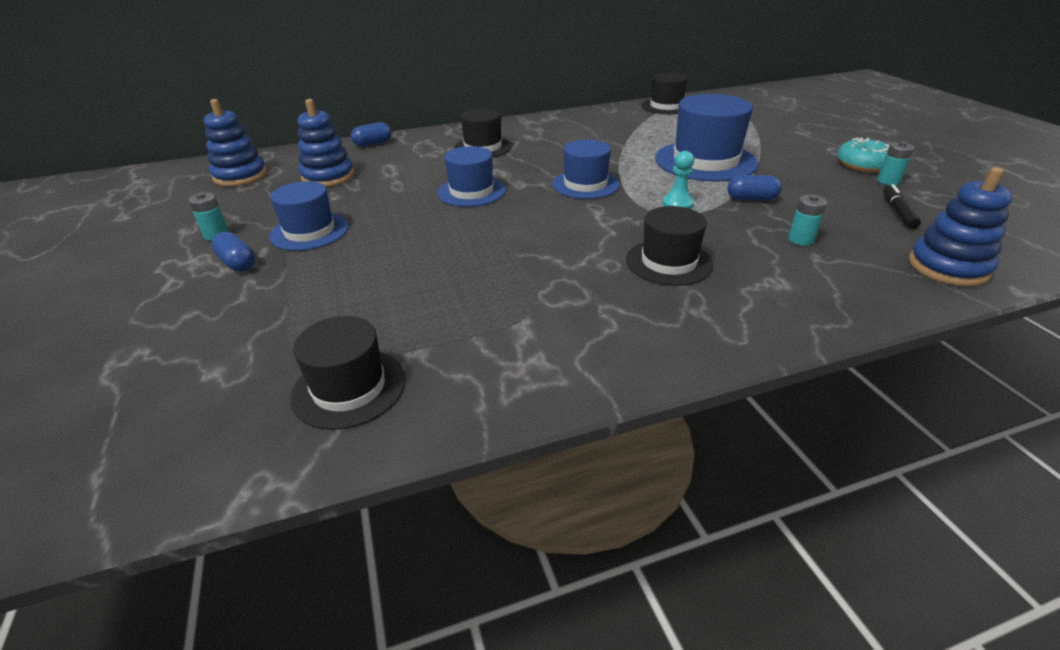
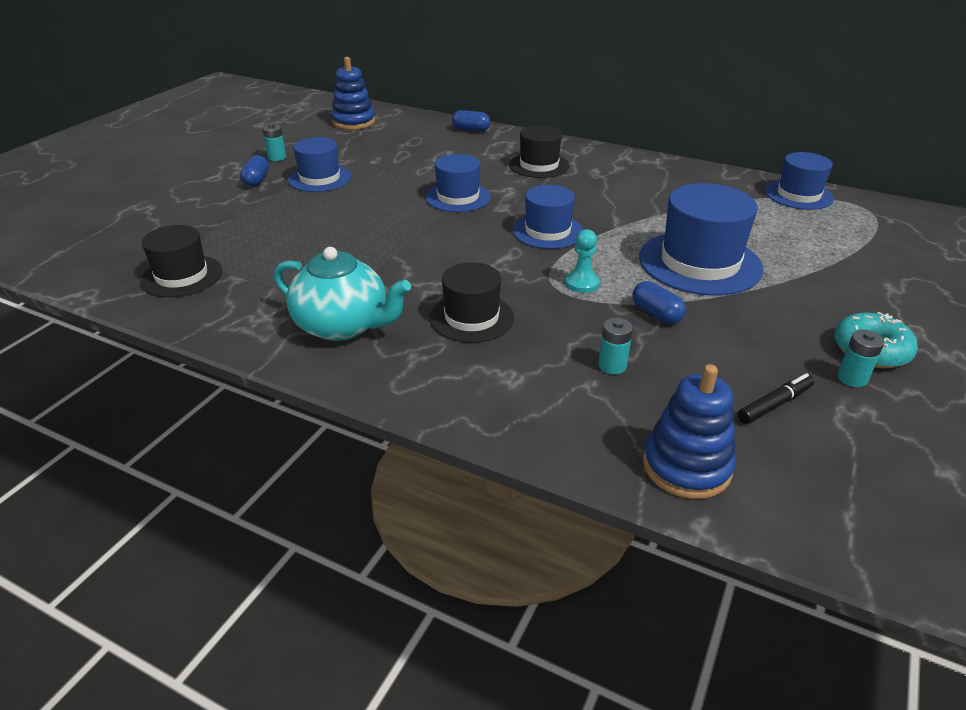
camera: 45 degrees right, 0 degrees up
blue stacking toy [298,99,355,187] -> none
black hat [641,72,688,114] -> blue hat [765,152,834,210]
none -> turquoise teapot [274,247,411,341]

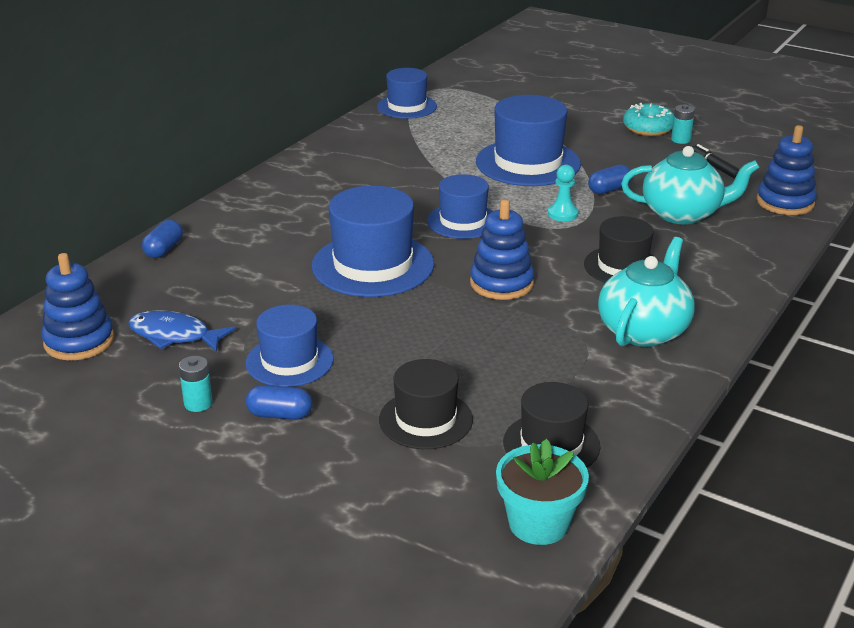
camera: 85 degrees left, 5 degrees down
blue hat [425,154,491,212] -> blue hat [311,186,434,297], size x1.59
black hat [509,125,570,178] -> black hat moved to [379,359,473,449]
turquoise battery [598,318,633,374] -> turquoise teapot [621,146,760,224]
none -> blue fish [128,310,236,352]
none -> blue stacking toy [470,199,534,300]
none -> turquoise flower pot [496,439,589,545]

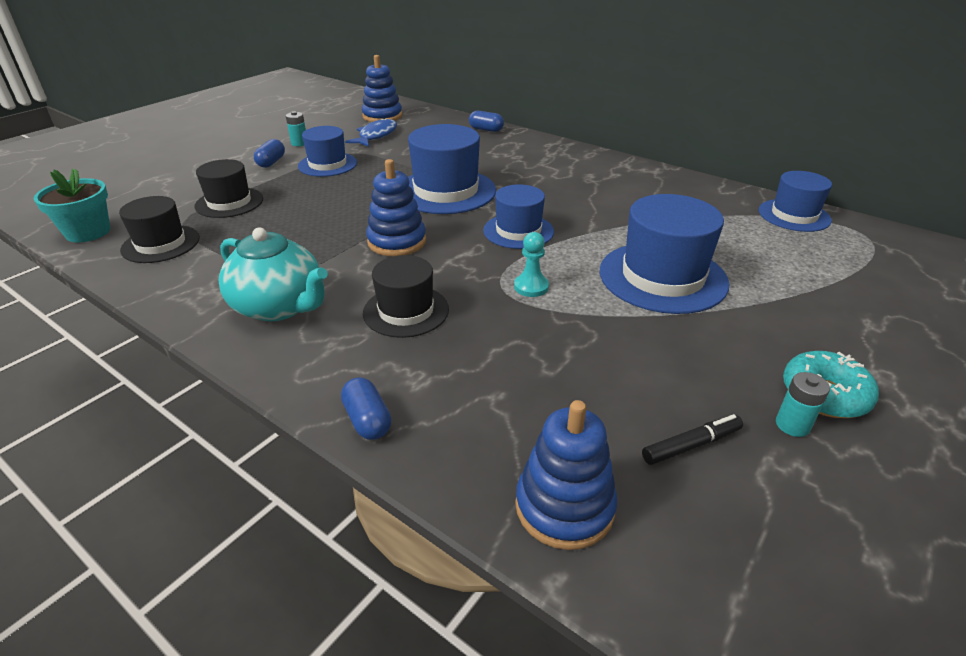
camera: 95 degrees right, 5 degrees up
blue capsule [588,165,632,194] -> blue capsule moved to [341,377,392,440]
turquoise teapot [621,146,760,224] -> none

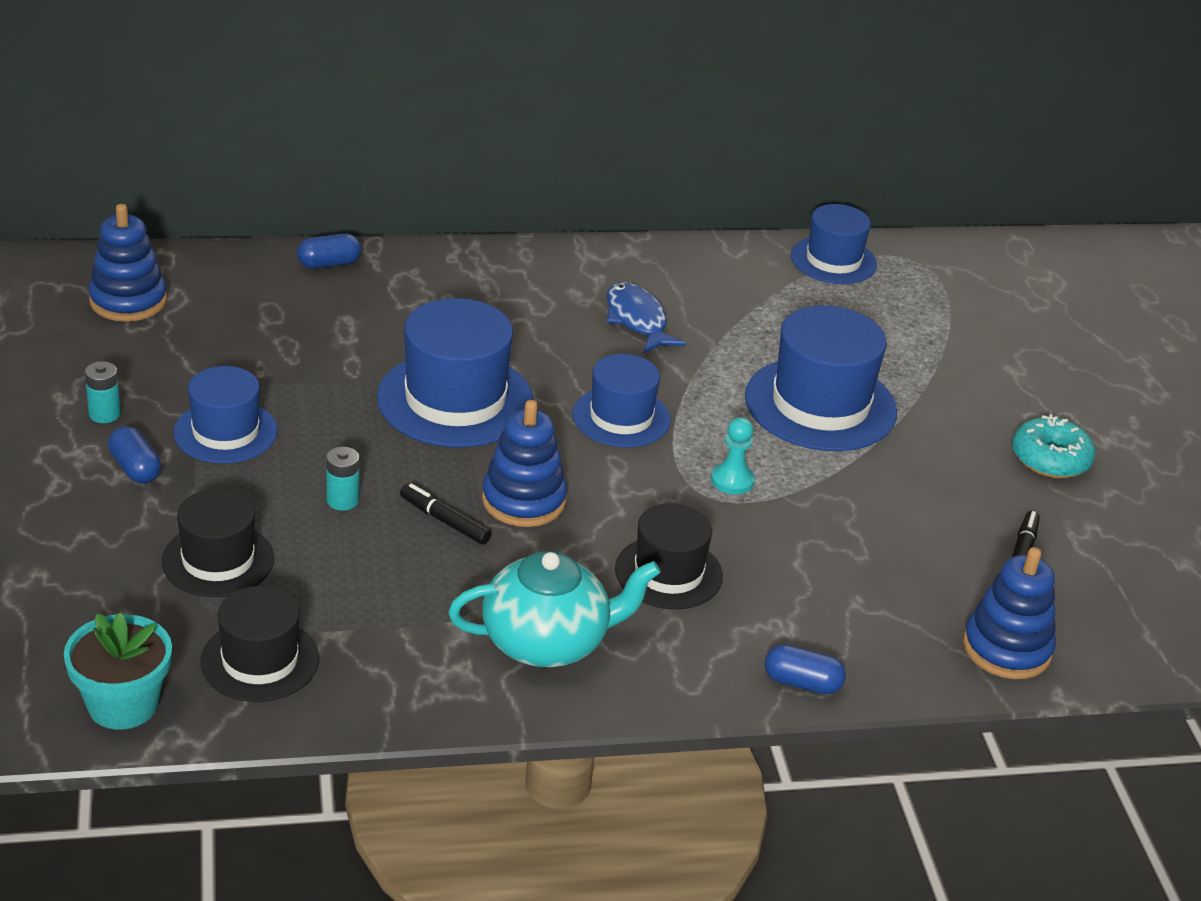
camera: 50 degrees left, 0 degrees up
blue fish [345,118,397,147] -> blue fish moved to [606,282,686,354]
turquoise battery [776,372,830,437] -> turquoise battery moved to [326,447,359,510]
none -> black marker [400,483,492,544]

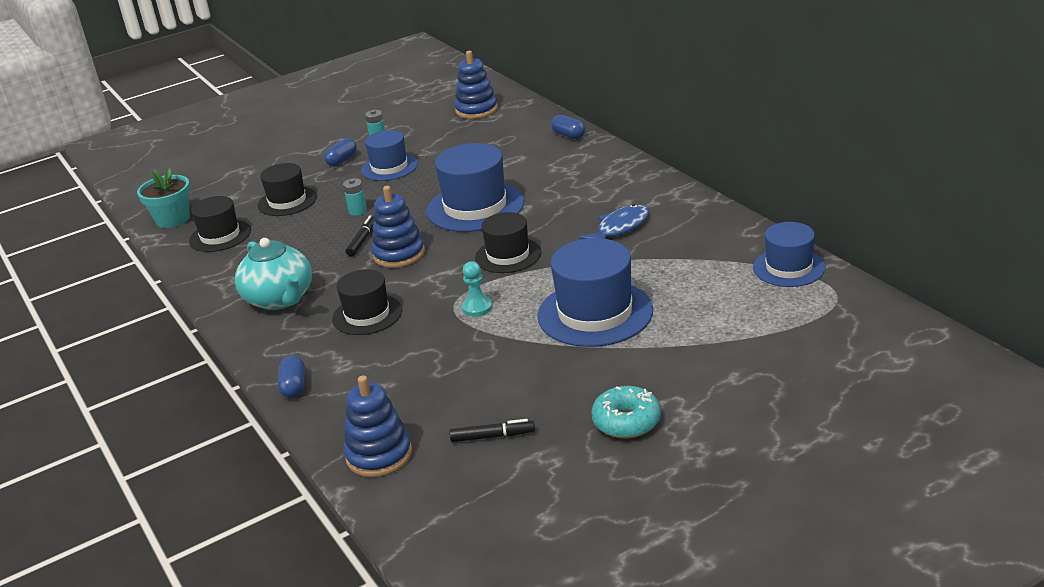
camera: 75 degrees right, 5 degrees down
blue hat [572,354,671,448] -> black hat [475,212,541,273]

